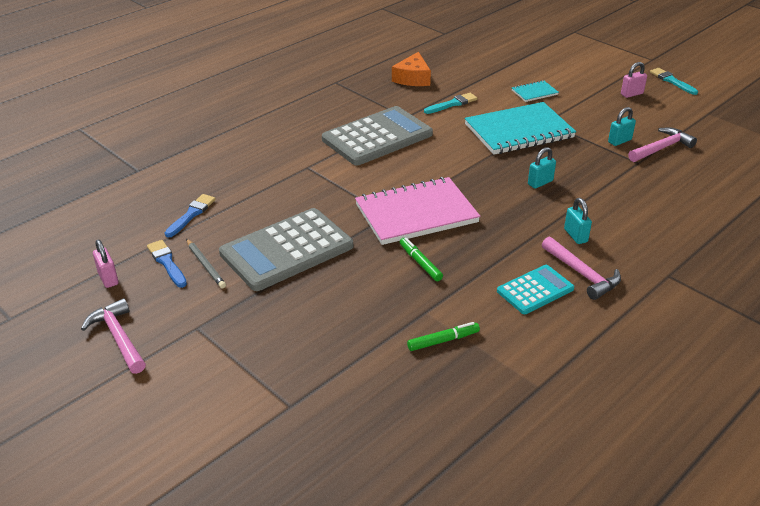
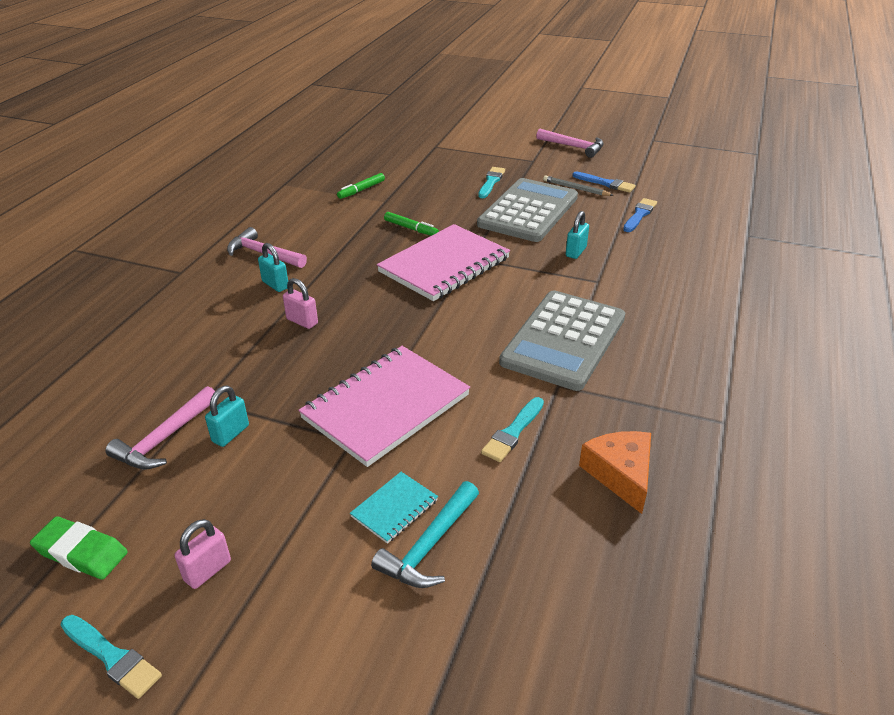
camera: 155 degrees right, 0 degrees up
pink padlock [93,239,119,288] -> pink padlock moved to [283,278,318,329]
blue brush [165,194,216,238] -> blue brush turned 150 degrees counterclockwise [623,198,657,232]
turquoise notebook [465,102,576,155] -> pink notebook [298,346,470,467]
turquoise calculator [497,265,574,314] -> none
turquoise padlock [528,147,556,189] -> turquoise padlock moved to [566,211,589,259]
none -> green eraser [30,516,128,579]
none -> turquoise hammer [371,481,479,588]
none -> turquoise brush [478,167,505,198]

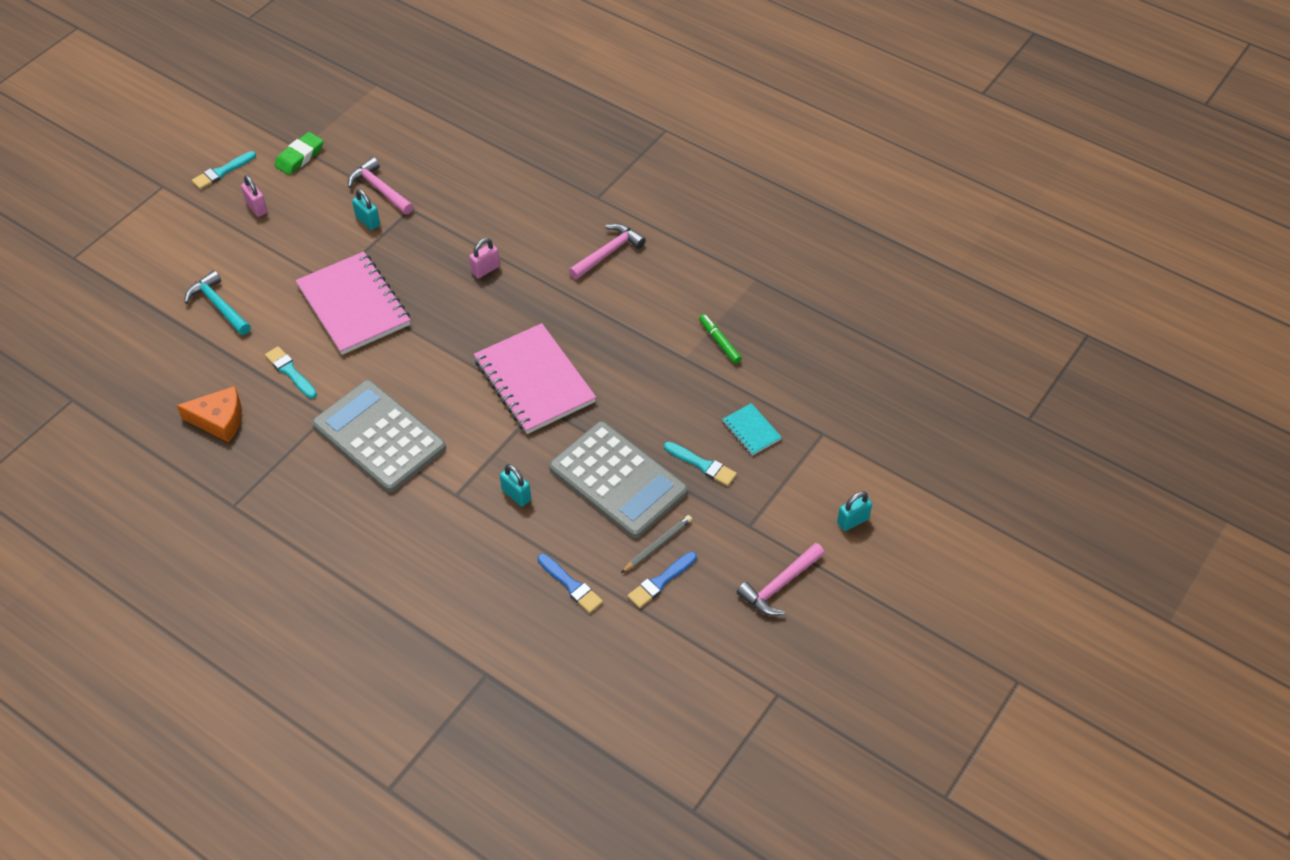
camera: 105 degrees right, 15 degrees up
turquoise padlock [258,243,288,292] -> turquoise padlock moved to [837,491,872,531]
turquoise notebook [350,472,438,544] -> turquoise notebook moved to [722,403,782,456]
green marker [384,212,439,236] -> none

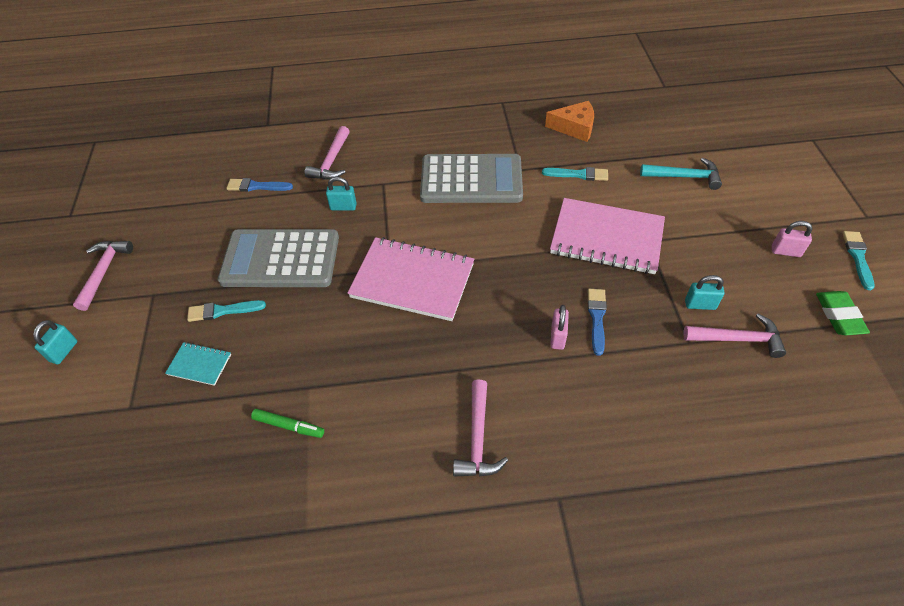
camera: 140 degrees right, 0 degrees up
orange cheese [176,386,242,442] -> orange cheese turned 135 degrees counterclockwise [545,101,594,142]
grey pencil [621,515,692,573] -> none
blue brush [627,552,697,608] -> blue brush moved to [588,289,607,356]
none -> pink hammer [305,126,350,180]

